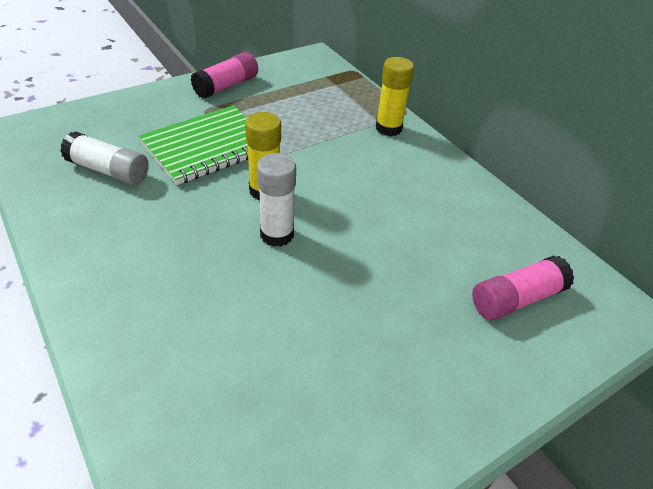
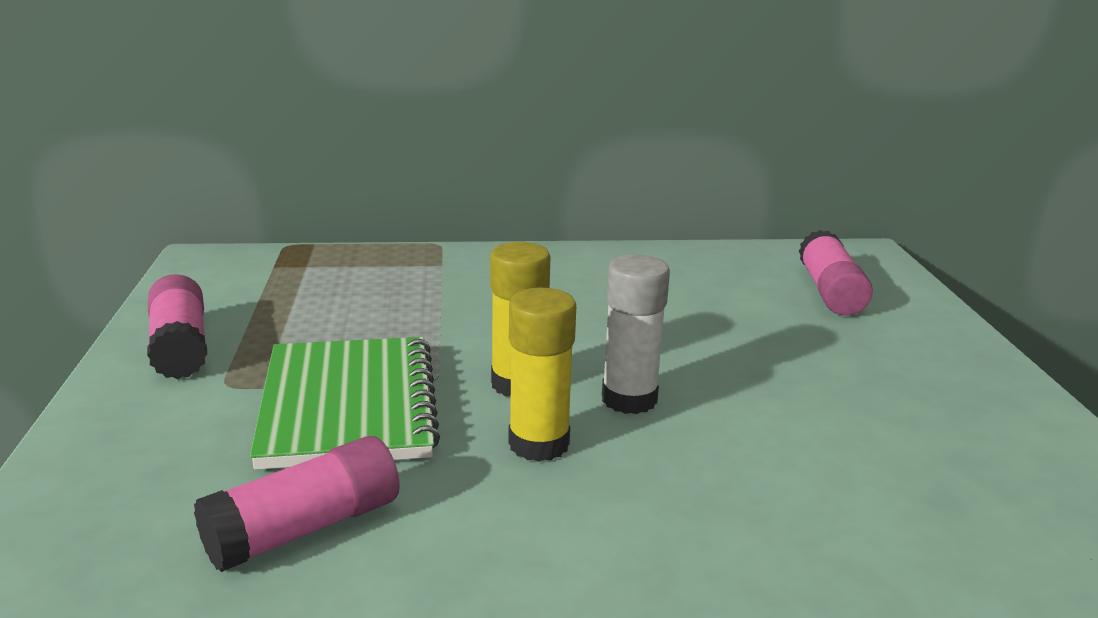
camera: 60 degrees left, 20 degrees down
white glue stick [60,131,149,185] -> pink glue stick [194,436,400,572]
yellow glue stick [376,57,414,136] -> yellow glue stick moved to [508,288,576,462]

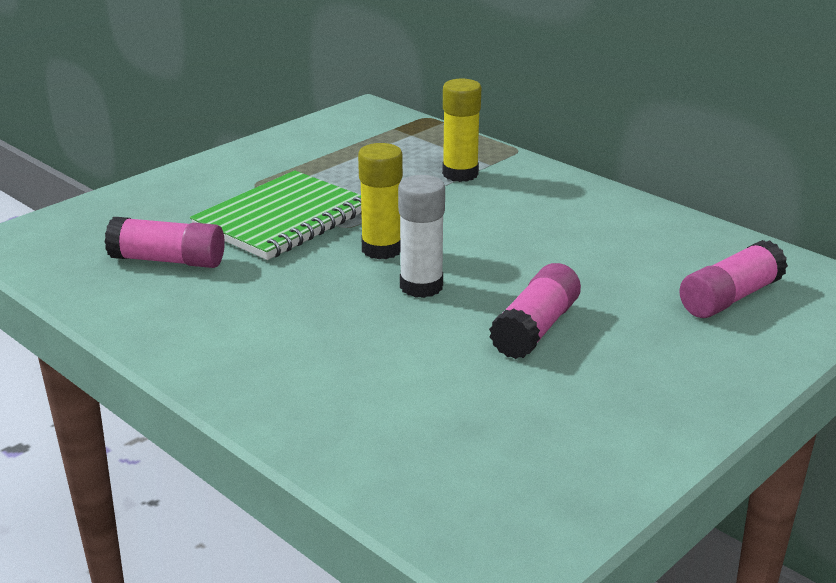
camera: 50 degrees right, 5 degrees up
pink glue stick [147,274,207,379] -> pink glue stick moved to [489,263,581,359]
yellow glue stick [508,288,576,462] -> yellow glue stick moved to [442,79,481,182]

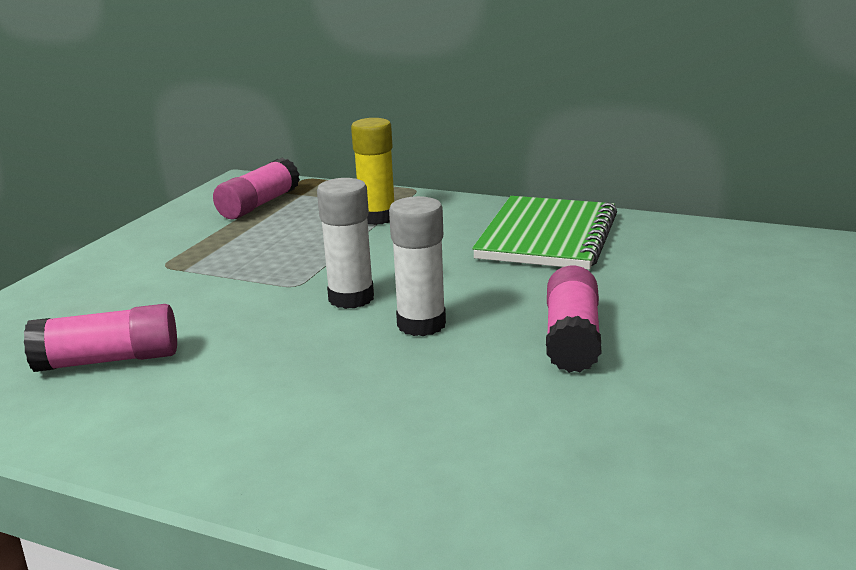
camera: 20 degrees left, 5 degrees down
green notebook [190,170,362,260] -> green notebook moved to [472,196,617,270]
yellow glue stick [358,143,403,259] -> white glue stick [317,178,374,309]
pink glue stick [679,240,788,318] -> pink glue stick moved to [213,157,300,220]

